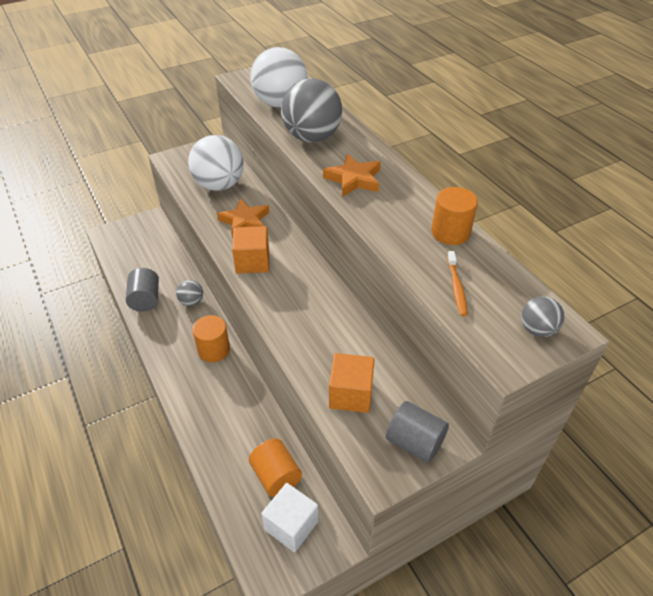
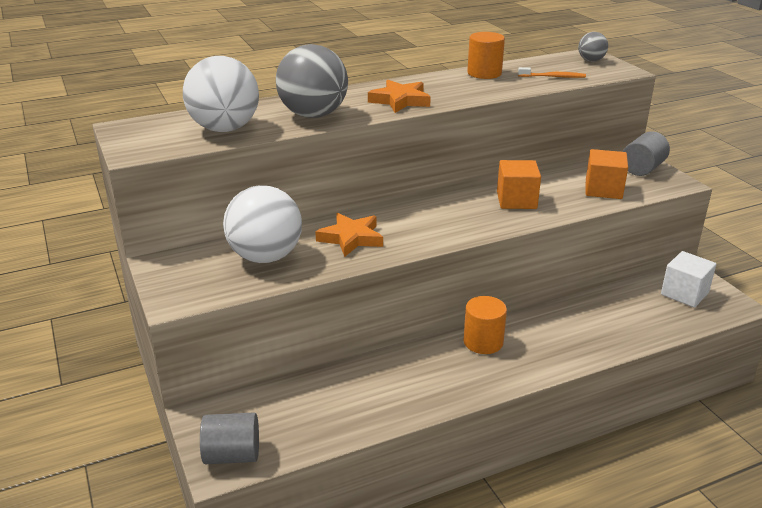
camera: 85 degrees left, 15 degrees down
grey cylinder [126,268,159,312] -> grey cylinder moved to [200,412,259,464]
grey ball [176,280,203,306] -> none
orange cube [232,226,269,274] -> orange cube moved to [497,160,541,209]
orange cylinder [249,438,302,497] -> none

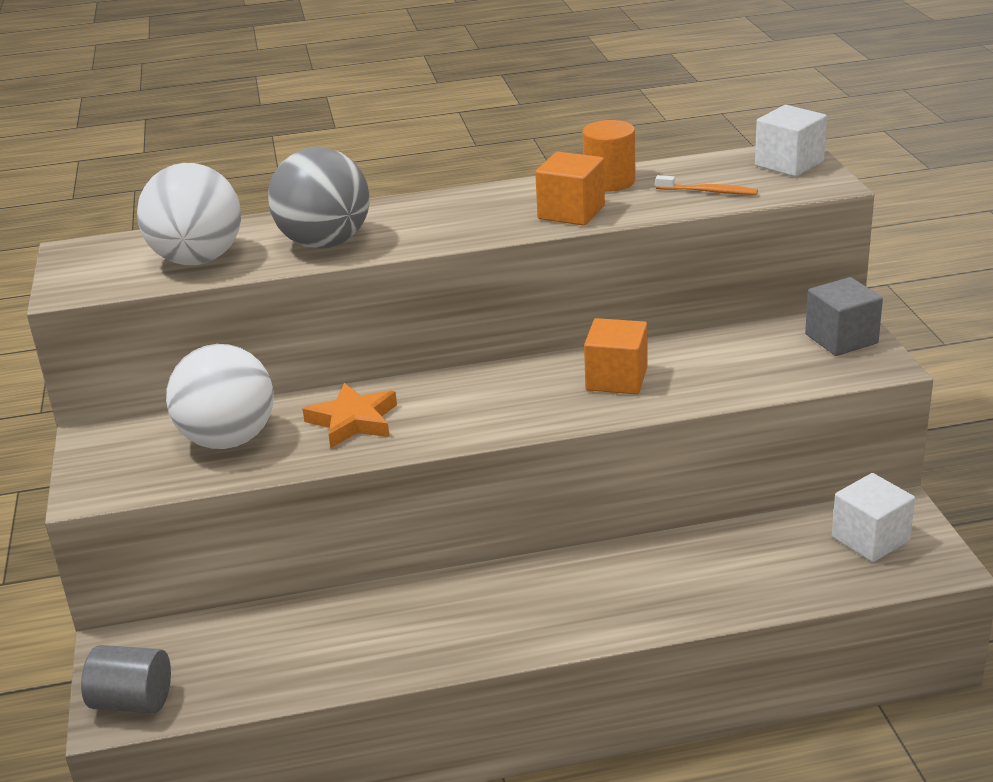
camera: 15 degrees right, 0 degrees up
orange star [368,80,431,113] -> none
orange cylinder [463,296,507,354] -> none
grey ball [578,32,608,62] -> white cube [755,105,827,177]
orange cube [586,149,628,199] -> orange cube moved to [535,152,605,226]
grey cylinder [623,131,670,176] -> grey cube [805,277,883,356]

